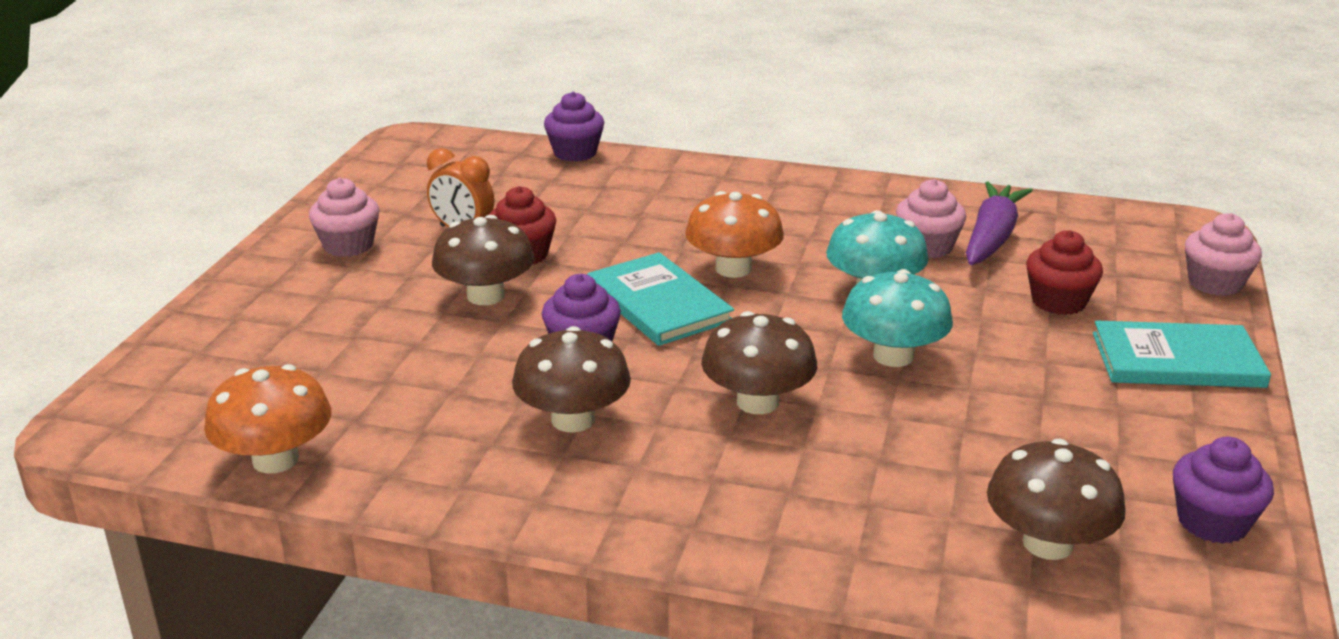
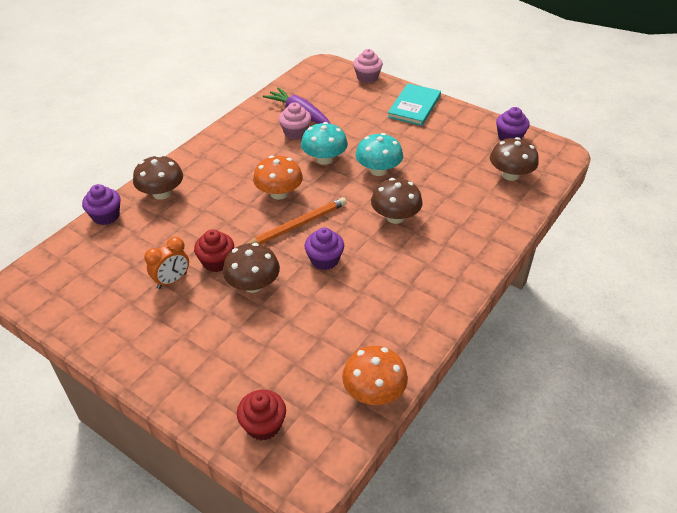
camera: 70 degrees left, 15 degrees up
pink cupcake [309,178,380,257] -> none
brown mushroom [512,326,631,433] -> brown mushroom moved to [133,155,183,200]
turquoise book [587,252,734,346] -> orange pencil [248,197,347,244]
red cupcake [1026,230,1103,315] -> red cupcake moved to [237,390,286,441]

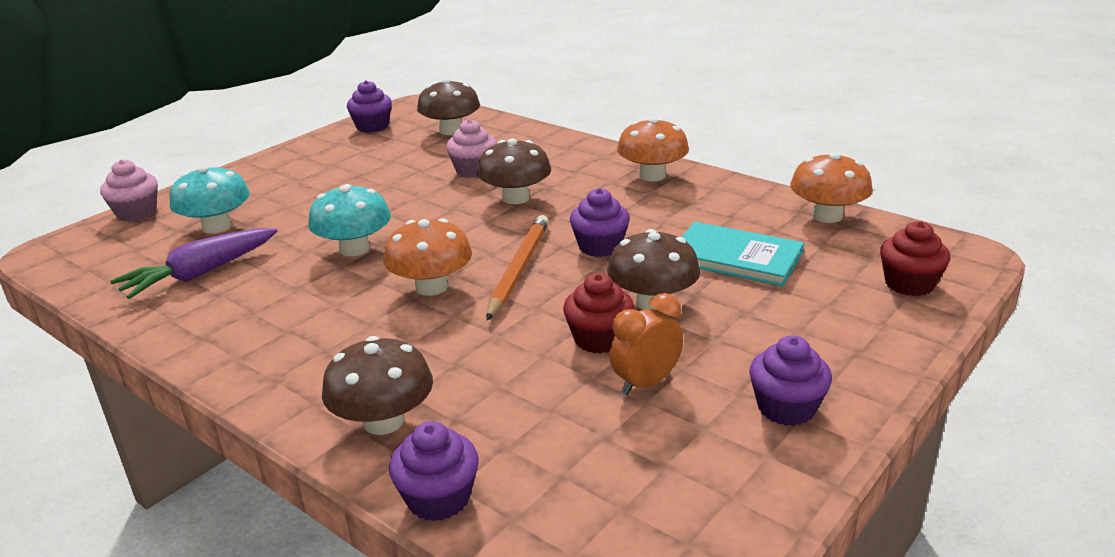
camera: 85 degrees left, 15 degrees down
orange clock [144,237,189,289] -> orange clock turned 90 degrees counterclockwise [610,293,683,395]
orange pencil [248,197,347,244] -> orange pencil turned 45 degrees clockwise [486,215,549,320]
pink cupcake [279,102,311,139] -> pink cupcake moved to [446,119,497,177]
turquoise mushroom [355,133,403,176] -> turquoise mushroom moved to [170,165,250,234]
turquoise book [388,83,441,126] -> turquoise book moved to [682,222,804,287]
none -> orange mushroom [617,117,689,181]
none -> purple cupcake [749,336,832,426]

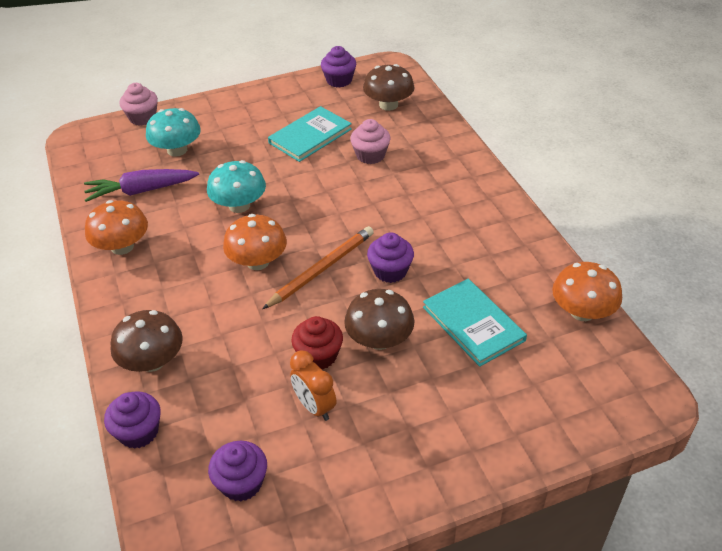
camera: 30 degrees right, 15 degrees up
brown mushroom [477,138,551,204] -> none
orange clock [610,293,683,395] -> orange clock turned 120 degrees counterclockwise [290,351,336,421]
orange mushroom [617,117,689,181] -> orange mushroom moved to [85,200,148,255]
purple cupcake [749,336,832,426] -> purple cupcake moved to [208,441,267,502]
red cupcake [880,221,950,296] -> none
none -> turquoise book [268,106,352,162]

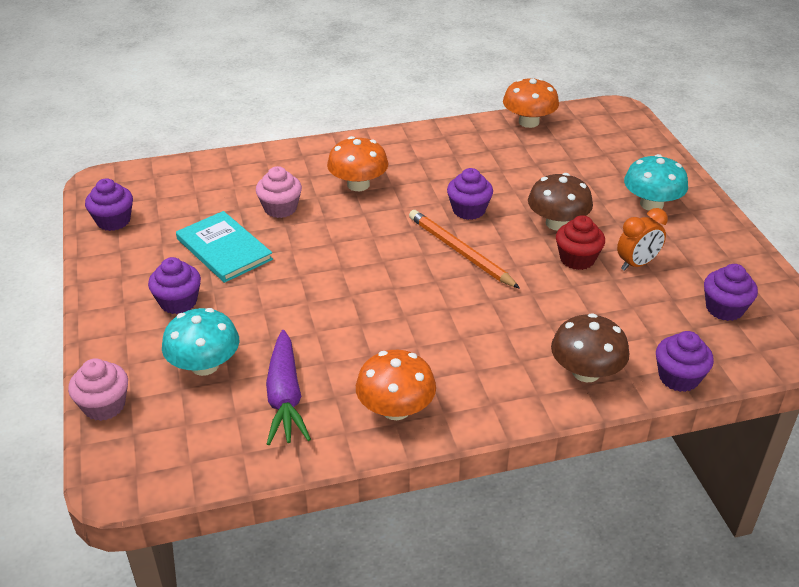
camera: 85 degrees left, 5 degrees down
turquoise mushroom [207,160,266,213] -> turquoise mushroom moved to [624,154,688,211]
orange mushroom [223,214,287,270] -> orange mushroom moved to [327,136,388,191]
brown mushroom [363,64,414,111] -> none
turquoise book [423,279,527,367] -> none
none -> purple cupcake [148,257,201,314]

